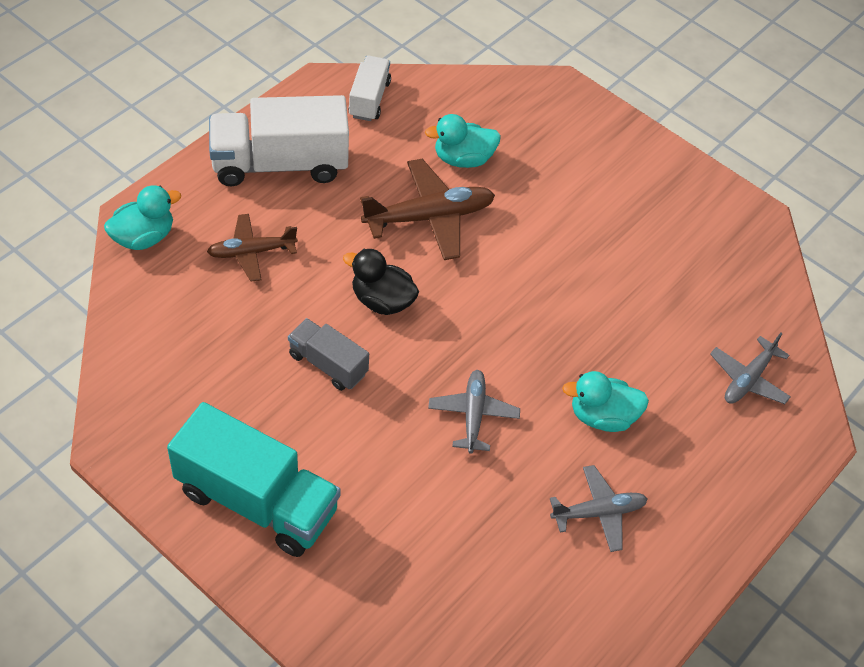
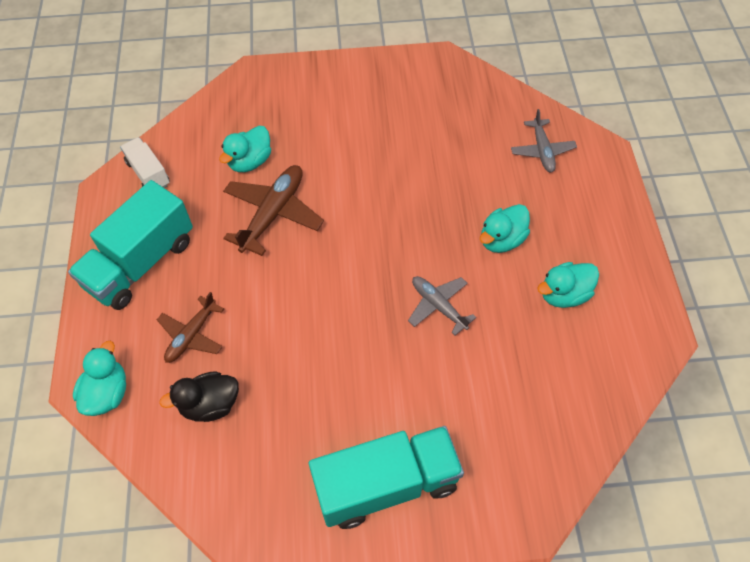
camera: 40 degrees left, 5 degrees up
white truck [209,95,349,186] -> turquoise truck [68,180,193,310]
grey truck [288,318,369,391] -> none
black duck [343,249,419,315] -> black duck moved to [159,371,239,422]
grey plane [550,465,648,552] -> turquoise duck [537,262,599,308]

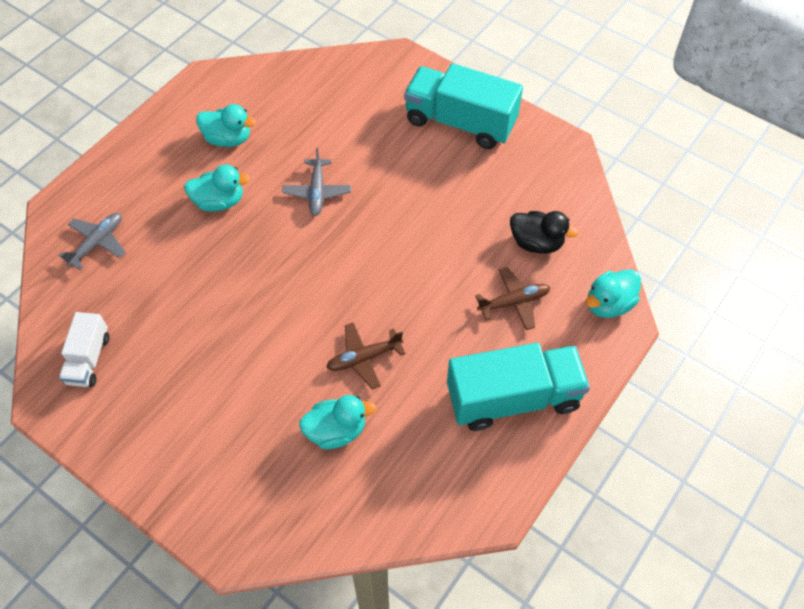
camera: 140 degrees left, 0 degrees up
white truck [120,137,170,188] -> white truck moved to [59,312,109,387]
brown plane [223,165,324,256] -> brown plane [326,322,405,389], size x0.63

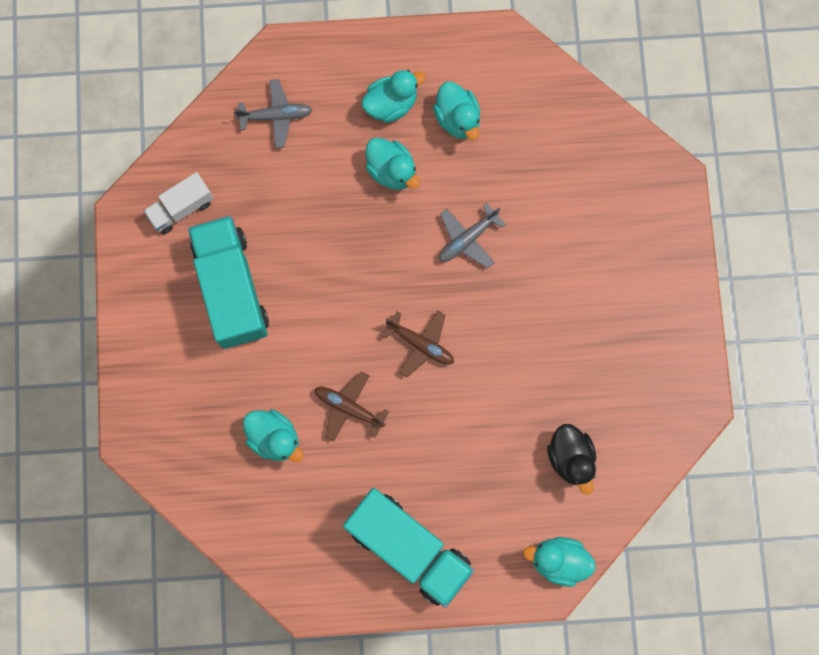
camera: 50 degrees right, 20 degrees up
turquoise truck [404,63,523,149] -> turquoise truck moved to [188,216,269,349]
brown plane [475,267,551,330] -> brown plane moved to [382,311,454,378]
none -> turquoise duck [361,70,426,123]

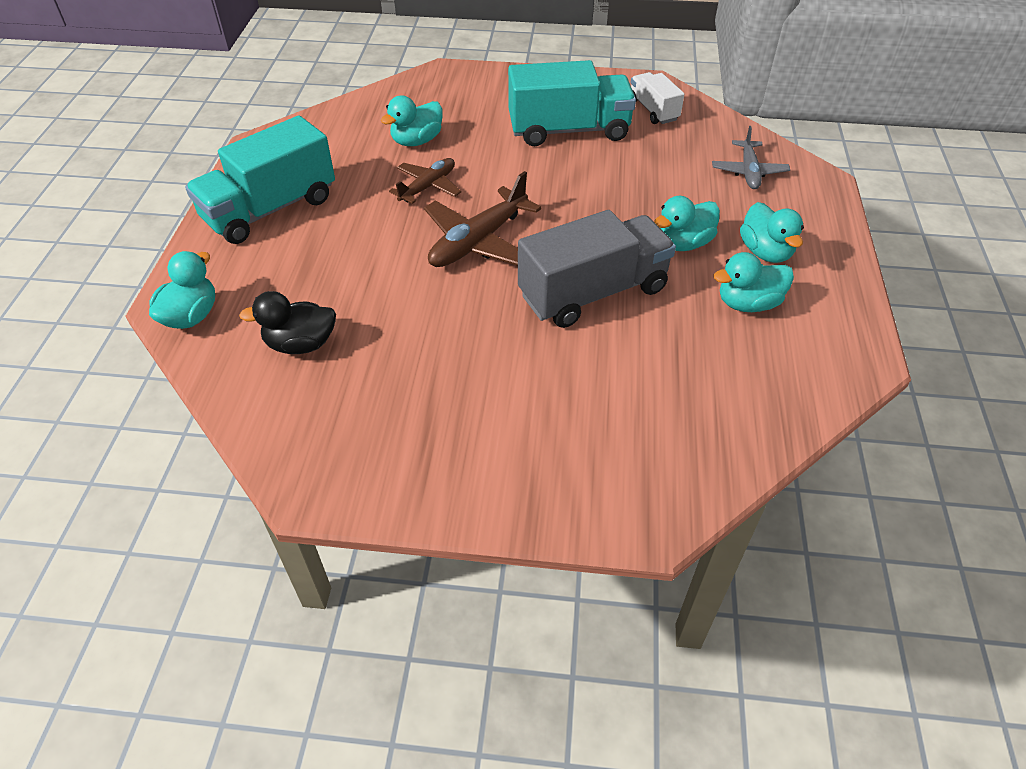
camera: 100 degrees right, 30 degrees down
brown plane [382,311,454,378] -> brown plane [424,171,542,267], size x1.58
grey plane [439,203,506,268] -> grey truck [518,210,676,328]

